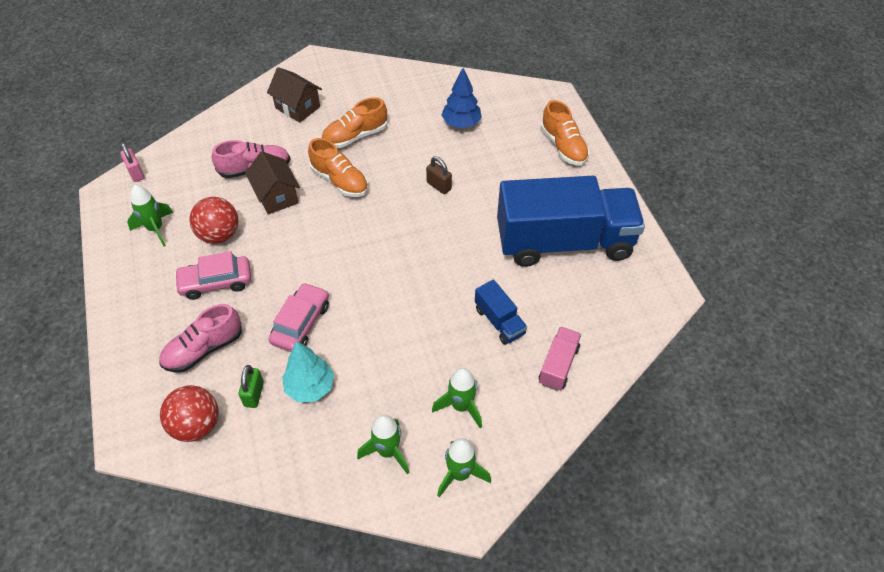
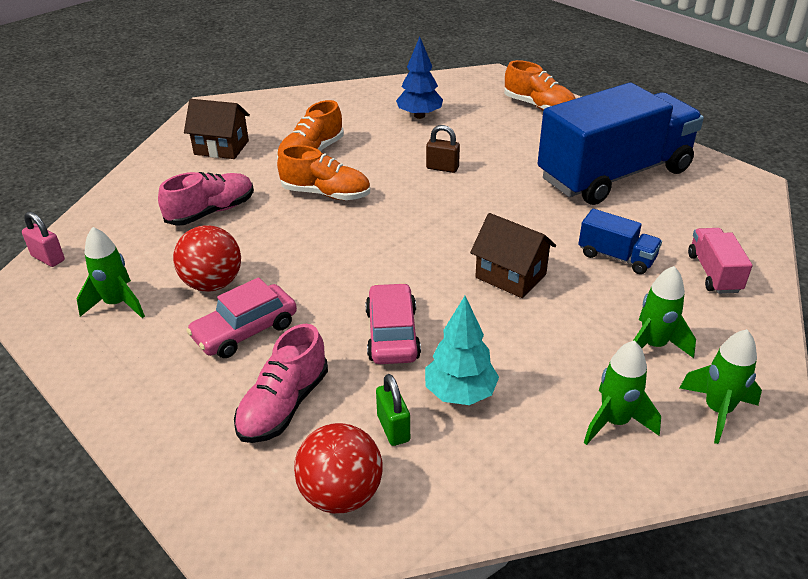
camera: 25 degrees left, 15 degrees down
brown house [245,151,300,214] -> brown house moved to [470,213,556,298]

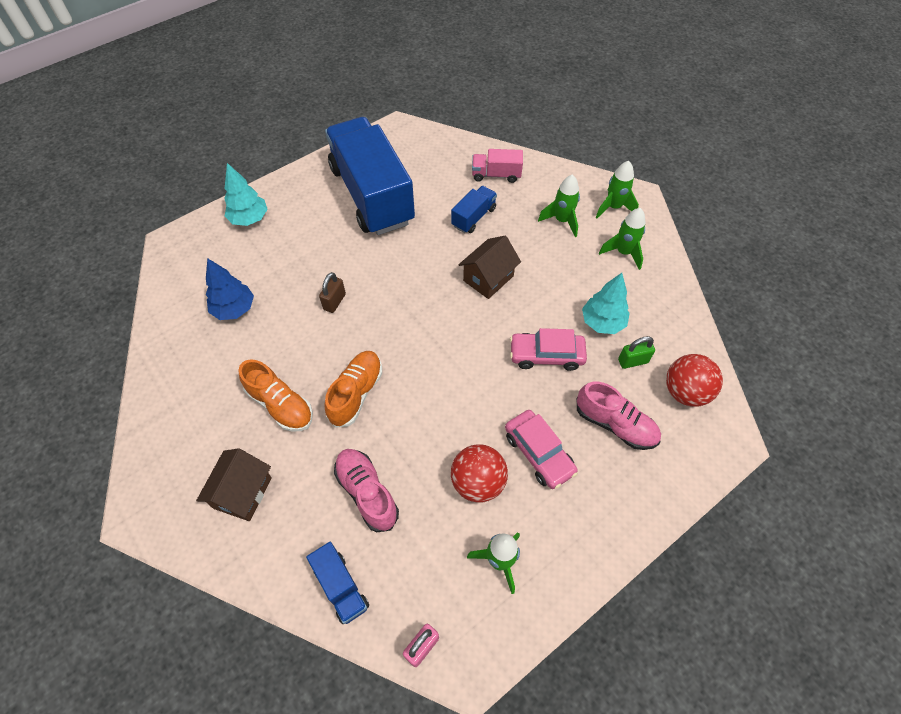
camera: 85 degrees left, 20 degrees up
orange shoe [504,60,576,111] -> turquoise tree [224,163,268,226]
none -> blue truck [306,542,369,624]

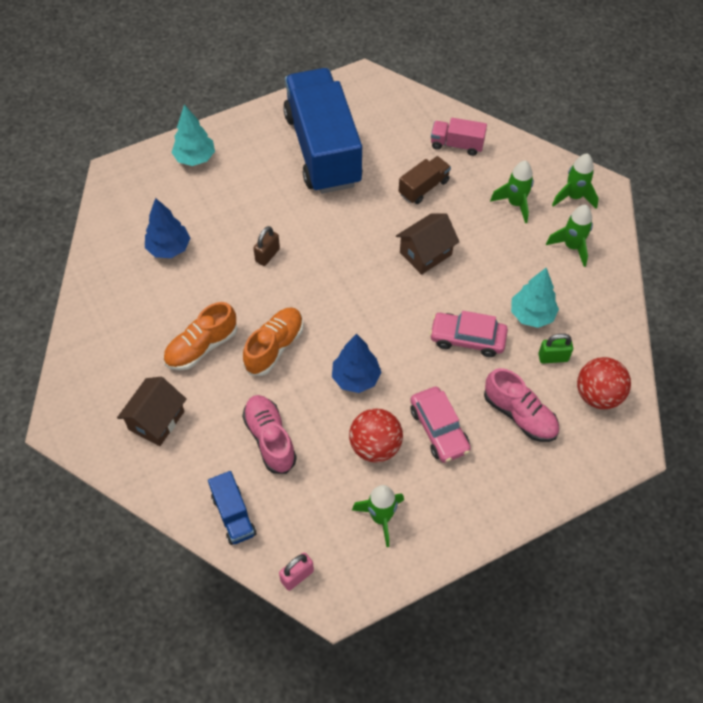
camera: 10 degrees right, 0 degrees up
orange shoe [239,359,313,432] -> orange shoe turned 90 degrees clockwise [163,302,237,370]
blue truck [451,186,497,233] -> brown truck [399,156,451,204]
none -> blue tree [332,334,381,393]

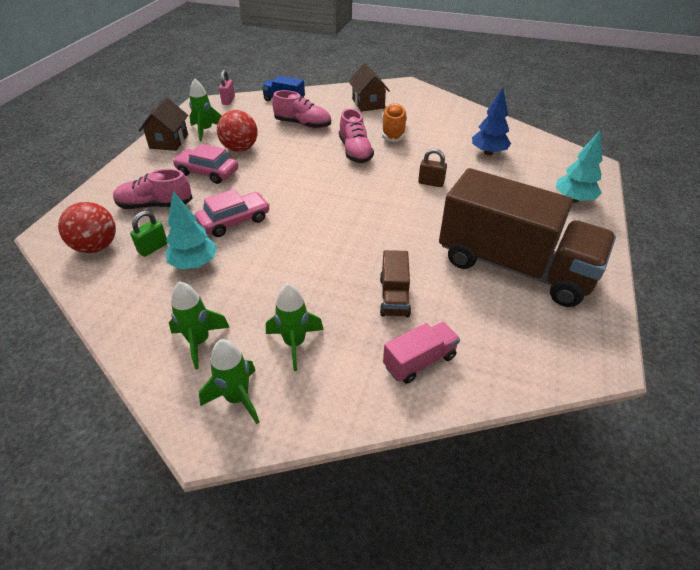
camera: 135 degrees right, 15 degrees down
orange shoe [243,307,304,376] -> pink shoe [339,109,374,163]
brown padlock [253,226,280,266] -> brown padlock turned 60 degrees counterclockwise [418,149,447,187]
blue truck [283,68,363,194] -> brown truck [439,168,616,307]
blue tree [332,334,381,393] -> none
brown house [396,213,459,275] -> brown house moved to [139,97,188,151]

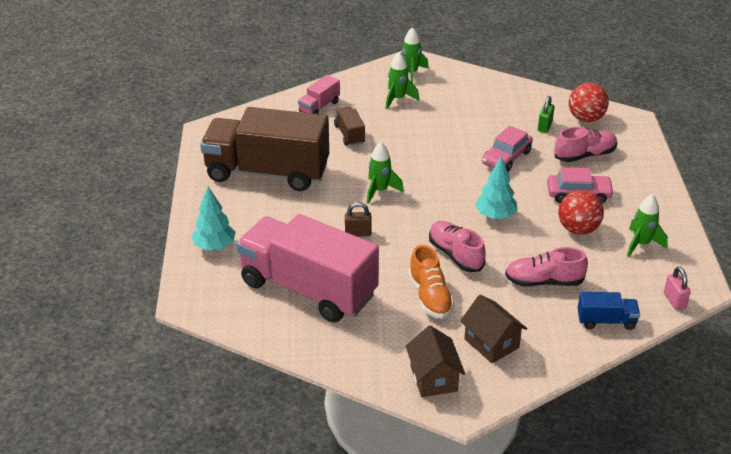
camera: 160 degrees right, 5 degrees down
brown house [139,97,188,151] -> brown house moved to [406,325,465,397]
turquoise tree [166,191,217,269] -> turquoise tree moved to [475,156,518,219]
green rocket [169,281,230,369] -> green rocket moved to [367,142,404,204]
blue tree [472,88,511,156] -> pink truck [237,214,379,323]

